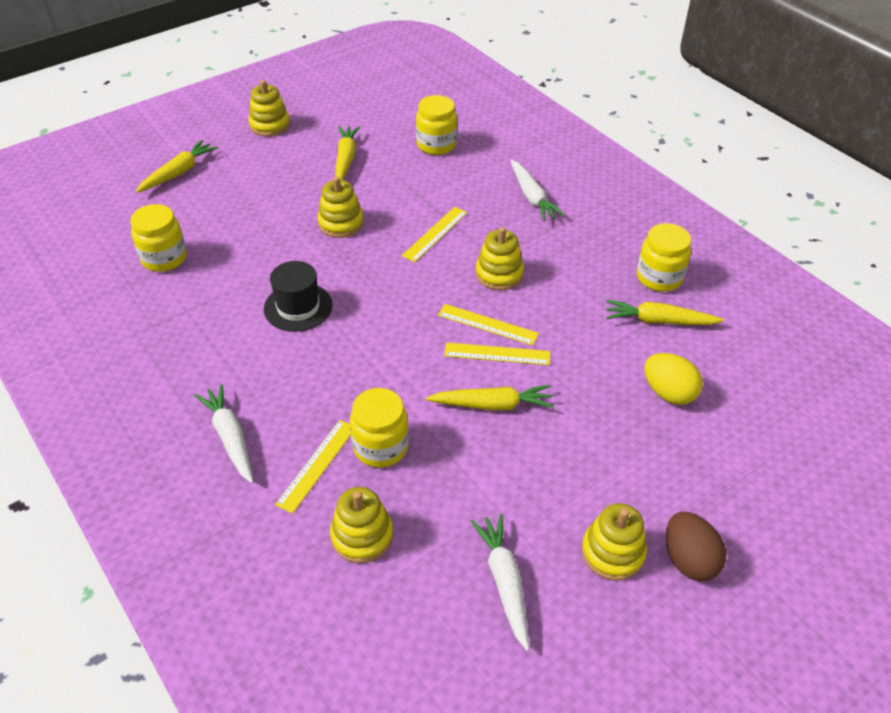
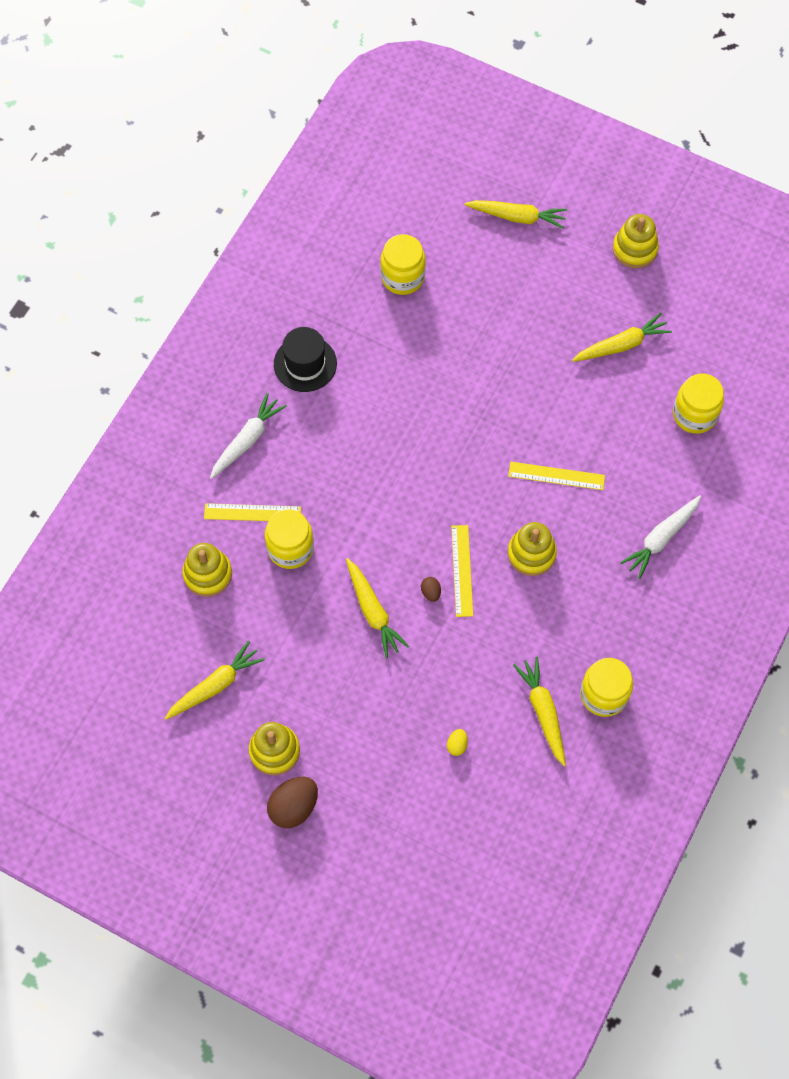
camera: 65 degrees right, 20 degrees up
black hat [264,261,333,332] -> black hat moved to [274,327,337,392]
yellow stacking toy [317,176,364,238] -> none
yellow ruler [444,342,550,365] -> brown egg [421,577,441,602]
white carrot [471,514,529,651] -> yellow carrot [165,641,265,720]
yellow egg [644,353,703,405] -> yellow egg [447,729,468,756], size x0.48

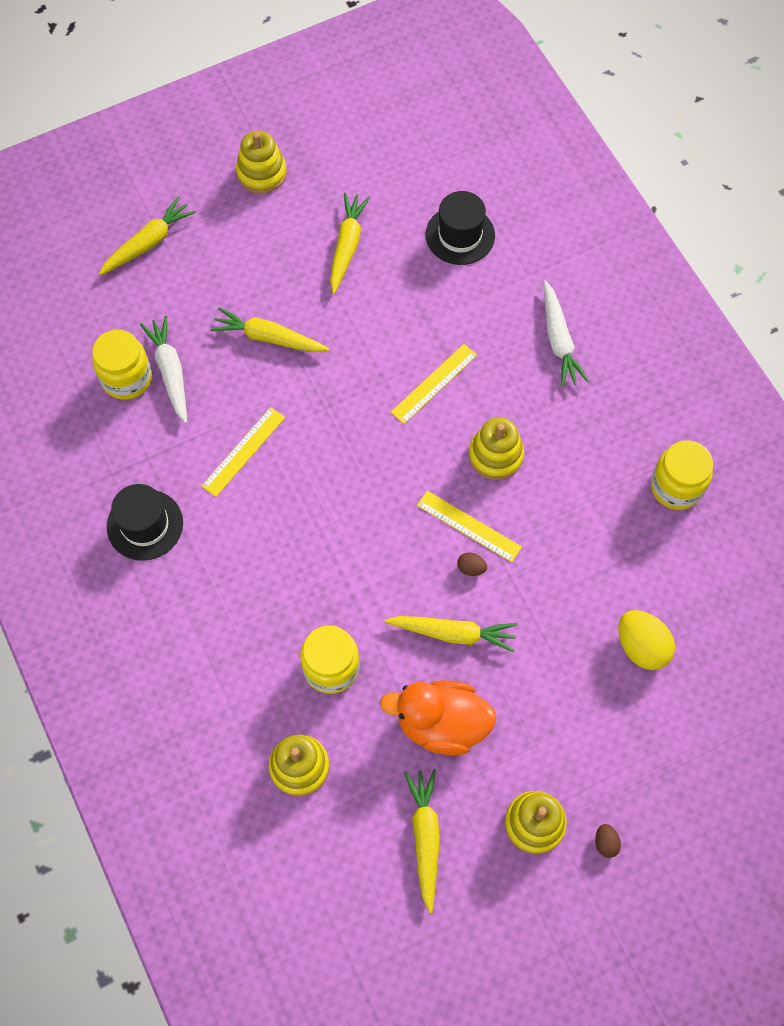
camera: 55 degrees left, 0 degrees up
yellow ruler [204,503,301,521] -> yellow ruler moved to [201,407,285,497]
white carrot [210,393,287,479] -> white carrot moved to [140,316,187,423]
brown egg [267,777,318,828] -> brown egg [595,824,621,858], size x0.48
yellow egg [447,729,468,756] -> yellow egg [618,610,675,670], size x2.07
yellow carrot [513,657,566,766] -> yellow carrot moved to [210,307,329,352]
yellow jar [673,373,724,434] -> black hat [426,191,495,265]
none -> orange duck [380,680,496,755]

